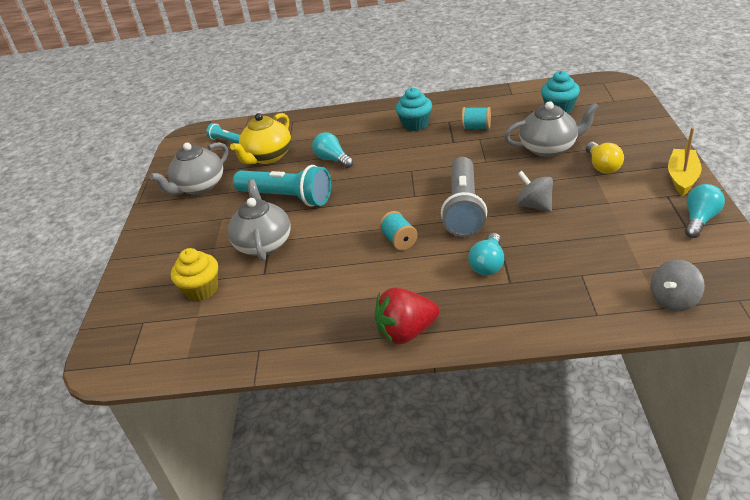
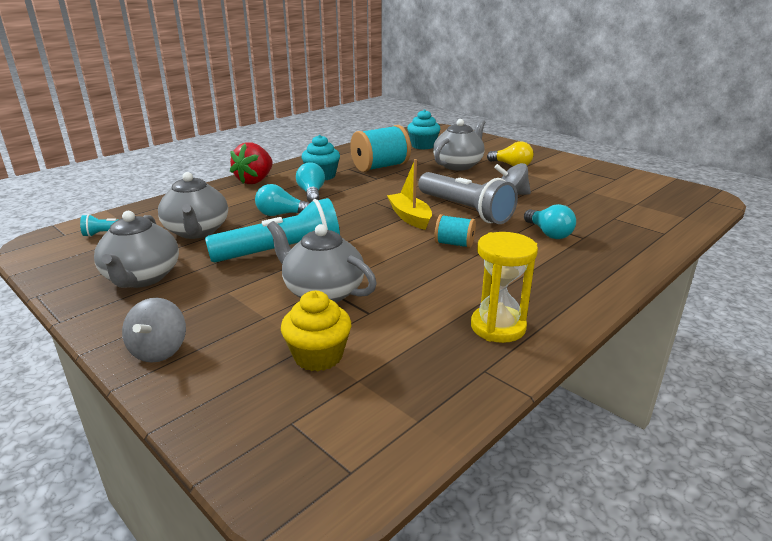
camera: 50 degrees left, 10 degrees down
yellow teapot [230,113,291,164] -> grey teapot [158,172,228,239]
red strawberry [375,287,439,345] -> red strawberry moved to [230,142,273,184]
turquoise spool [461,107,491,130] -> turquoise spool [350,125,411,172], size x1.83
grey spinning top [651,260,705,311] -> grey spinning top moved to [122,298,186,363]
yellow boat [668,127,702,196] -> yellow boat moved to [387,159,432,230]
turquoise light bulb [685,184,725,238] -> turquoise light bulb moved to [296,162,325,203]
none -> yellow hourglass [471,232,538,343]

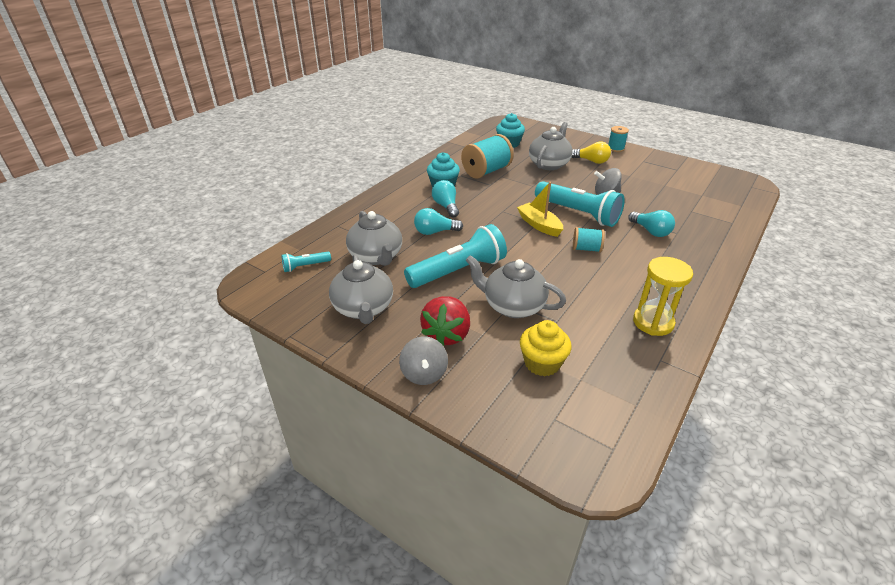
camera: 10 degrees left, 10 degrees up
red strawberry [230,142,273,184] -> red strawberry moved to [420,296,470,346]
grey flashlight [418,172,518,224] -> turquoise flashlight [535,181,625,227]
none -> turquoise spool [609,126,629,152]

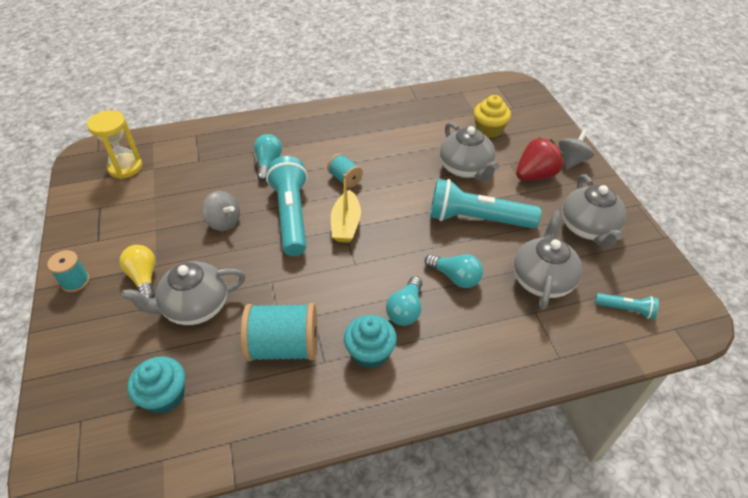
camera: 140 degrees left, 10 degrees up
grey teapot [329,255,393,324] -> grey teapot turned 150 degrees clockwise [562,174,626,248]
yellow hourglass [633,257,693,336] -> yellow hourglass moved to [87,110,143,179]

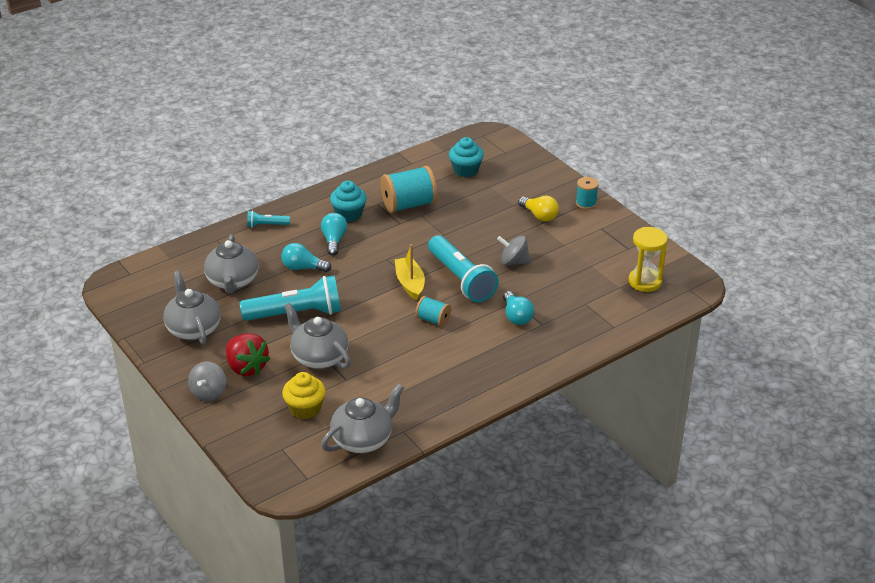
camera: 160 degrees right, 10 degrees down
grey teapot [121,261,246,325] -> grey teapot moved to [321,384,404,453]
red strawberry [516,137,564,181] -> red strawberry turned 75 degrees counterclockwise [226,333,270,376]
turquoise flashlight [595,293,659,319] -> turquoise flashlight moved to [247,211,290,228]

